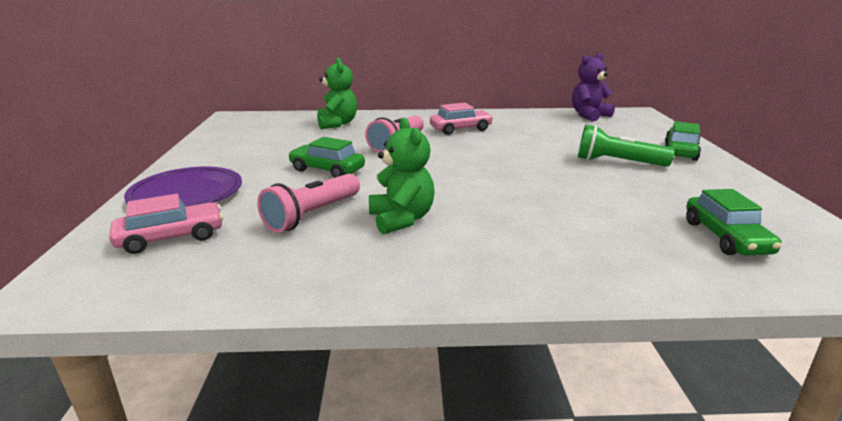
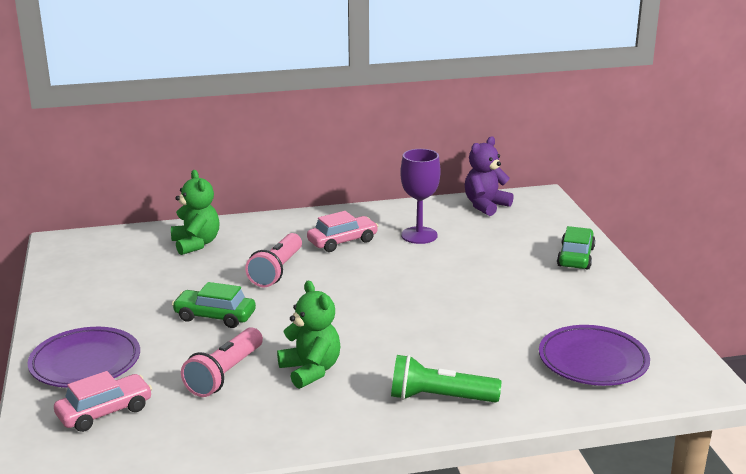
camera: 10 degrees left, 0 degrees up
green flashlight [578,125,674,167] -> green flashlight moved to [391,355,501,403]
green car [686,189,782,256] -> purple plate [539,325,650,386]
none -> purple goblet [400,149,441,244]

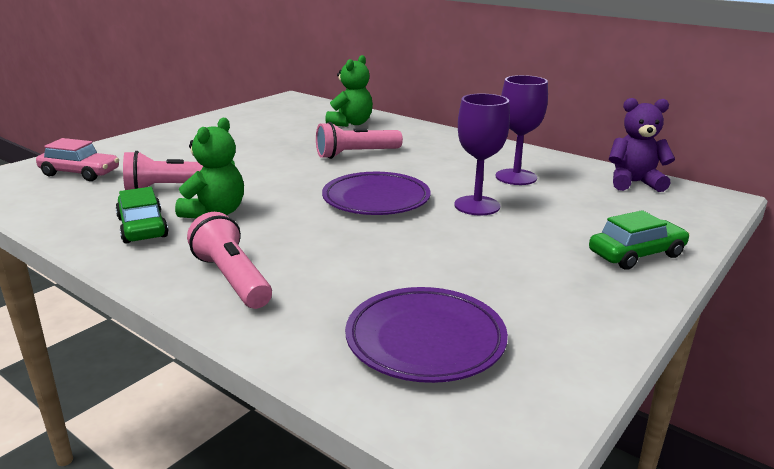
camera: 50 degrees right, 0 degrees up
purple plate [28,327,140,388] -> purple plate moved to [322,172,430,215]
green car [172,282,256,328] -> green car moved to [115,187,169,244]
pink car [307,211,378,252] -> none
green flashlight [391,355,501,403] -> pink flashlight [187,212,272,309]
none -> purple goblet [454,94,510,216]

